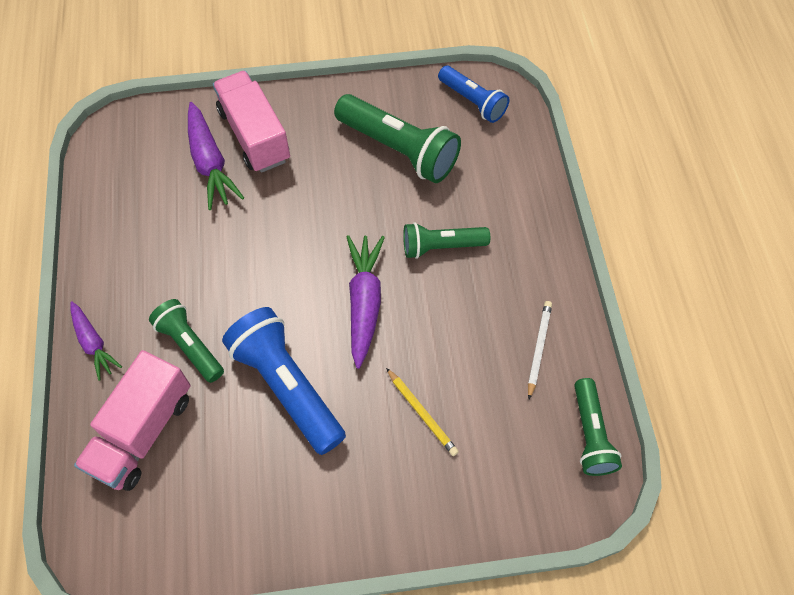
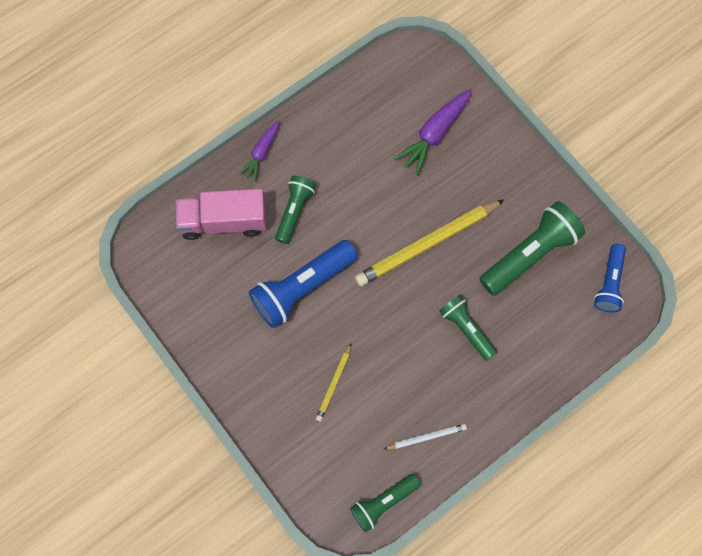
camera: 60 degrees right, 10 degrees up
pink truck [213,71,290,173] -> none
blue flashlight [222,307,346,455] -> blue flashlight turned 150 degrees counterclockwise [249,240,358,328]
green flashlight [334,94,461,183] -> green flashlight turned 135 degrees counterclockwise [480,201,585,296]
purple carrot [347,235,385,369] -> none
none -> yellow pencil [355,199,504,286]

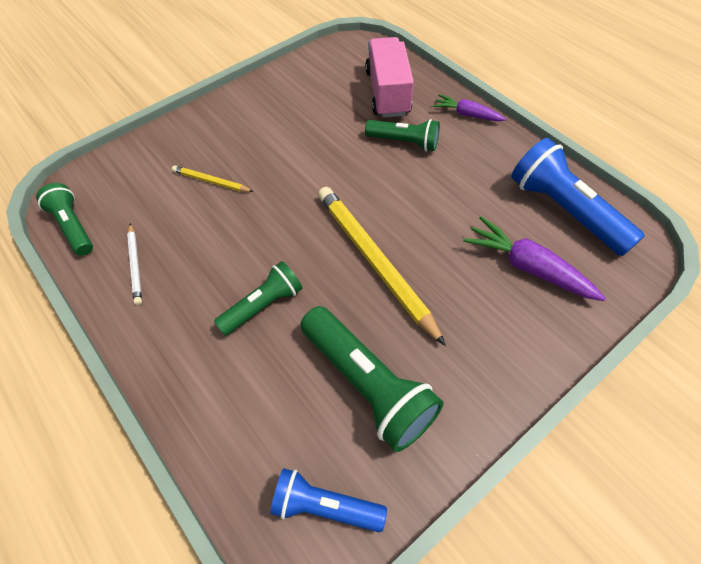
camera: 90 degrees right, 15 degrees down
blue flashlight [249,240,358,328] -> blue flashlight moved to [511,138,645,256]

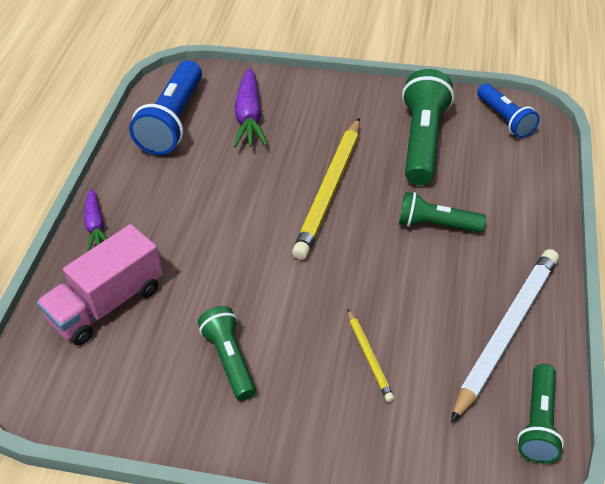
camera: 130 degrees left, 10 degrees down
white pencil [127,223,142,305] -> white pencil [451,249,559,423], size x2.11
green flashlight [365,119,440,151] -> green flashlight moved to [198,306,256,401]

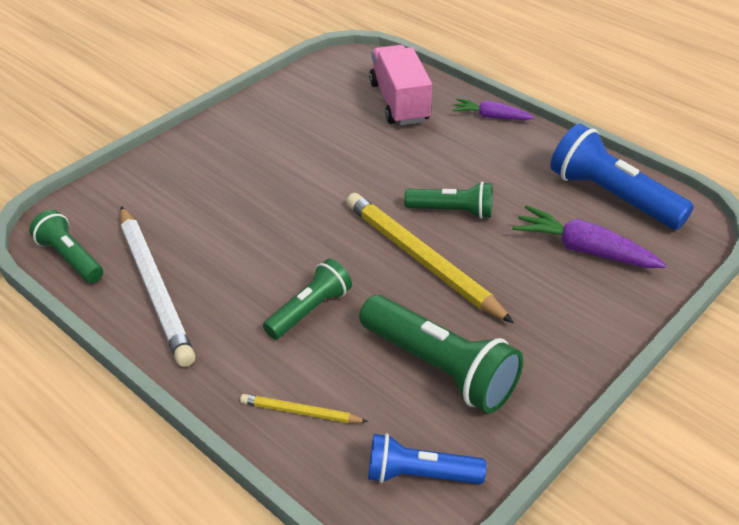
camera: 120 degrees right, 5 degrees down
green flashlight [198,306,256,401] -> green flashlight moved to [404,182,493,219]
yellow pencil [348,309,394,402] -> yellow pencil moved to [240,394,368,423]

